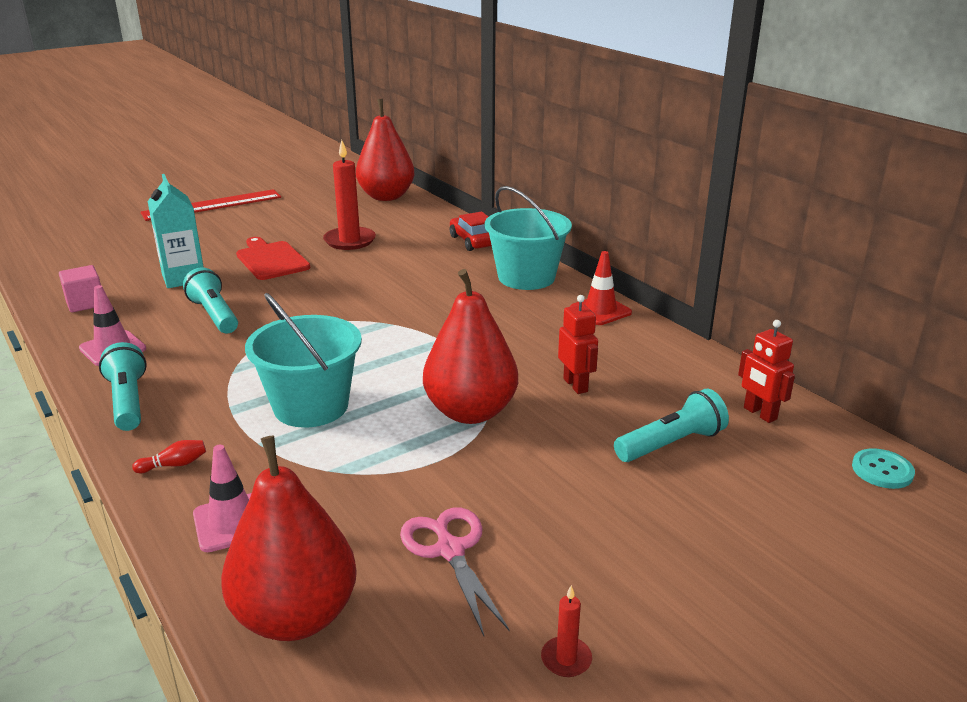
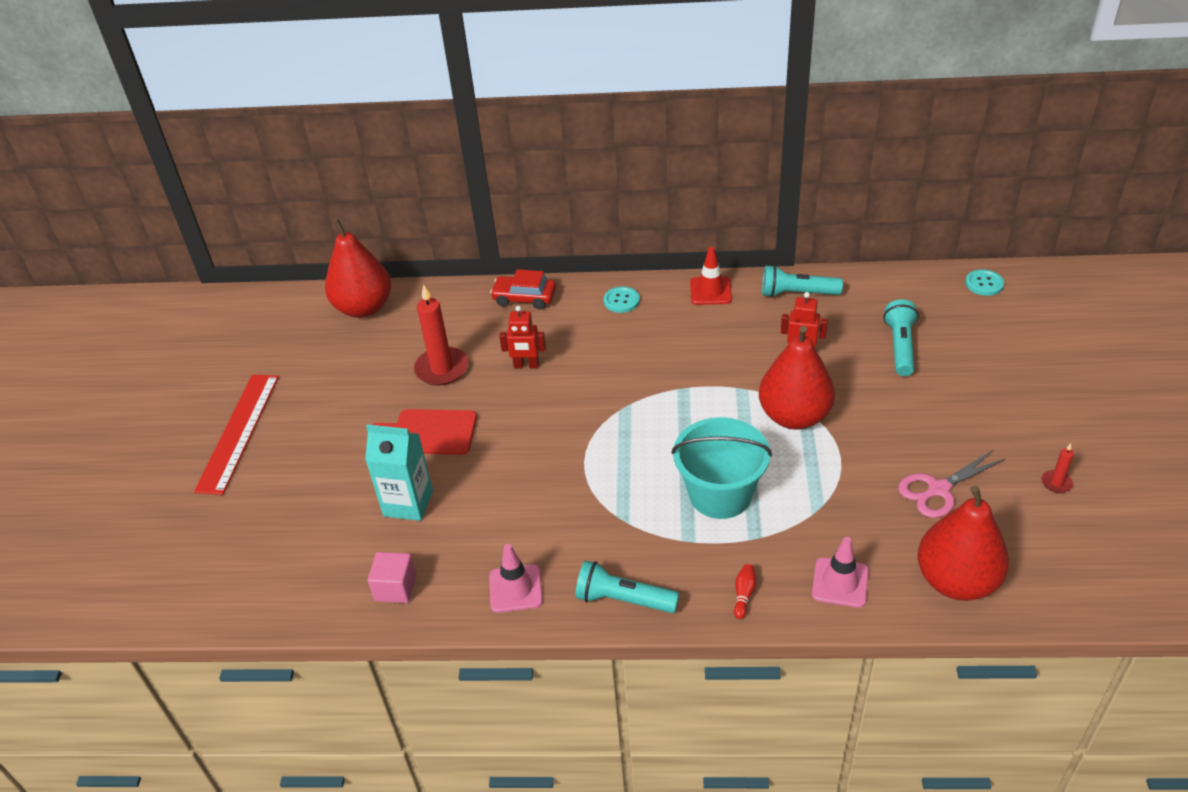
camera: 50 degrees left, 15 degrees up
turquoise flashlight [183,267,238,333] -> turquoise flashlight moved to [762,265,843,298]
pink scissors [400,507,509,636] -> pink scissors turned 45 degrees counterclockwise [898,450,1006,518]
turquoise bucket [485,186,572,290] -> turquoise button [604,286,640,313]
red robot [738,320,795,423] -> red robot moved to [499,306,546,368]

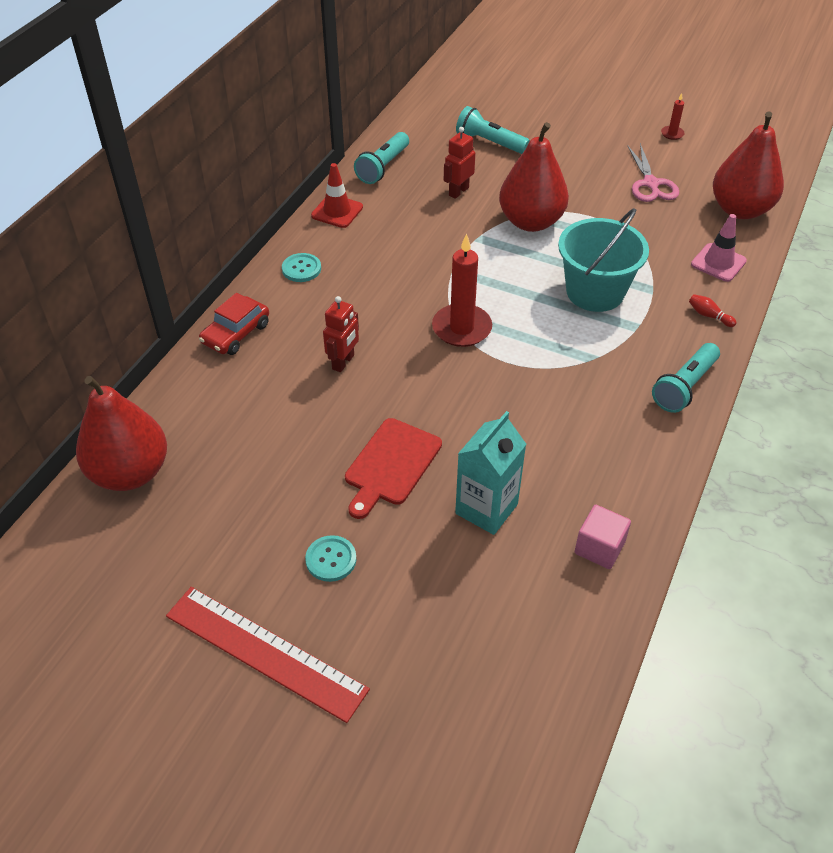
camera: 70 degrees left, 5 degrees up
red candle [414,284,469,386] -> red candle moved to [432,234,492,347]
pink traffic cone [489,544,543,613] -> none
turquoise button [965,269,1004,296] -> turquoise button moved to [305,535,356,582]

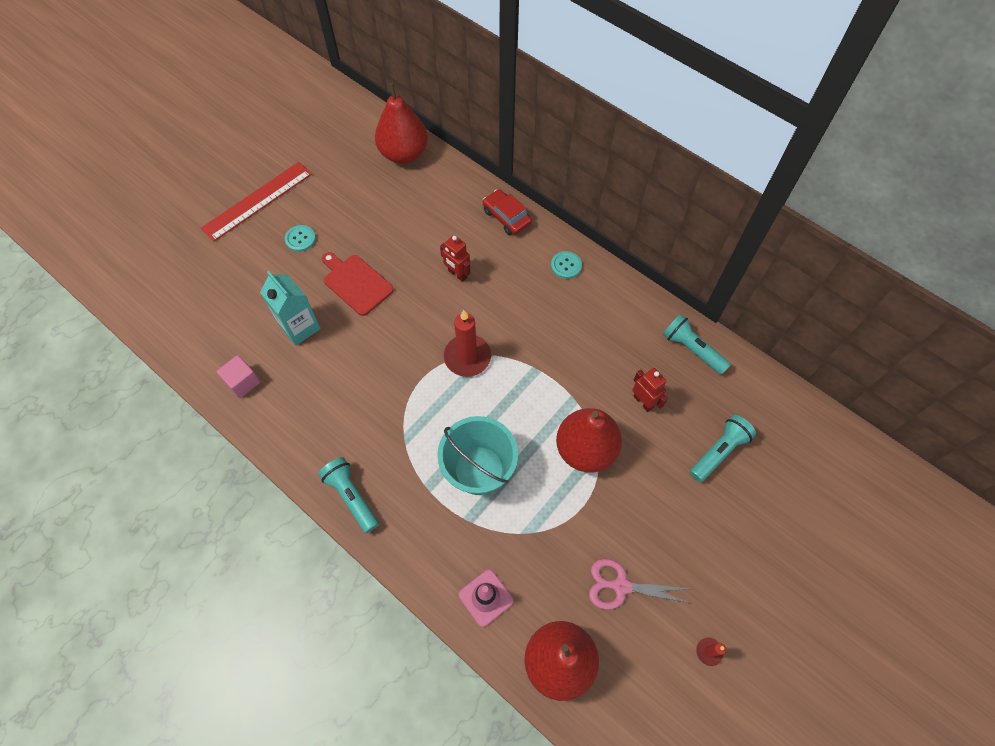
camera: 105 degrees right, 15 degrees up
red traffic cone [311,163,363,228] -> none
red bowling pin [689,294,737,327] -> none

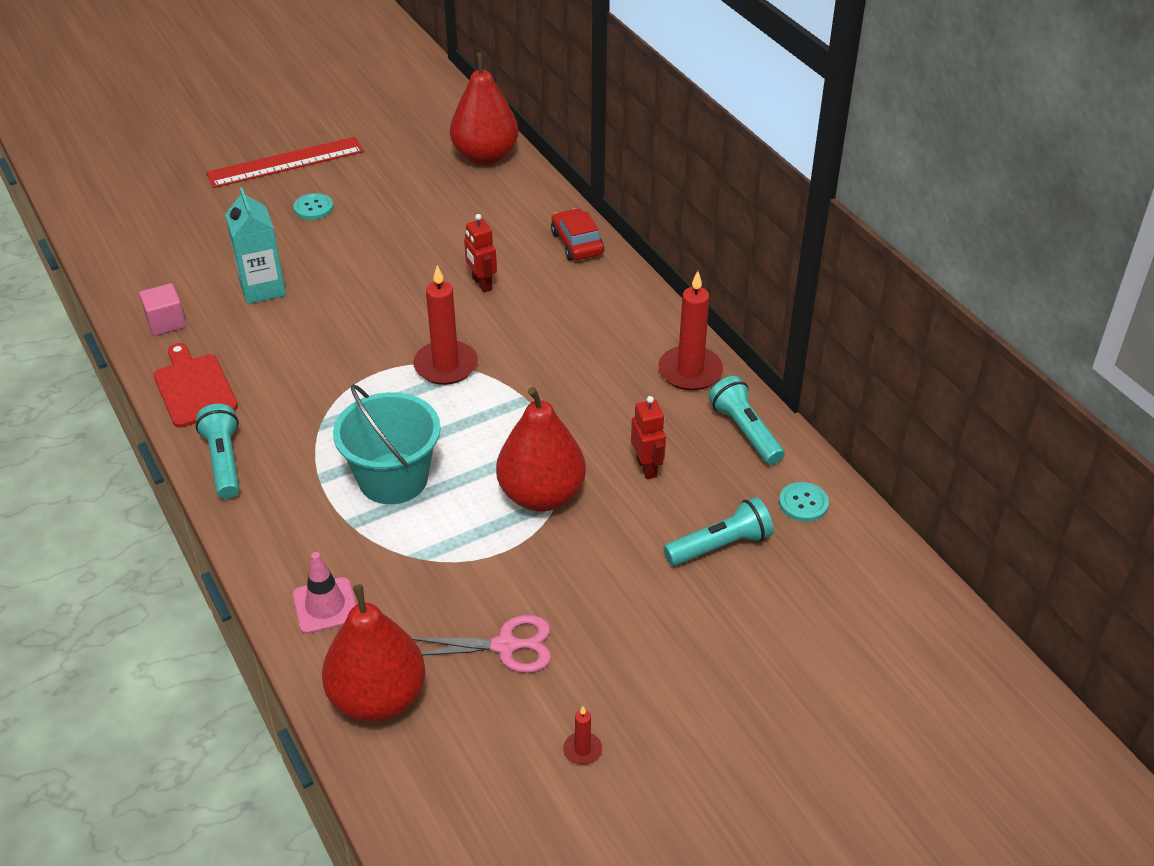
camera: 20 degrees right, 20 degrees down
red cutting board [322,252,394,316] -> red cutting board moved to [154,343,238,428]
turquoise button [551,251,582,279] -> turquoise button moved to [779,482,829,522]
pink scissors [589,559,693,610] -> pink scissors turned 150 degrees clockwise [412,615,551,673]
none -> red candle [658,271,723,390]

